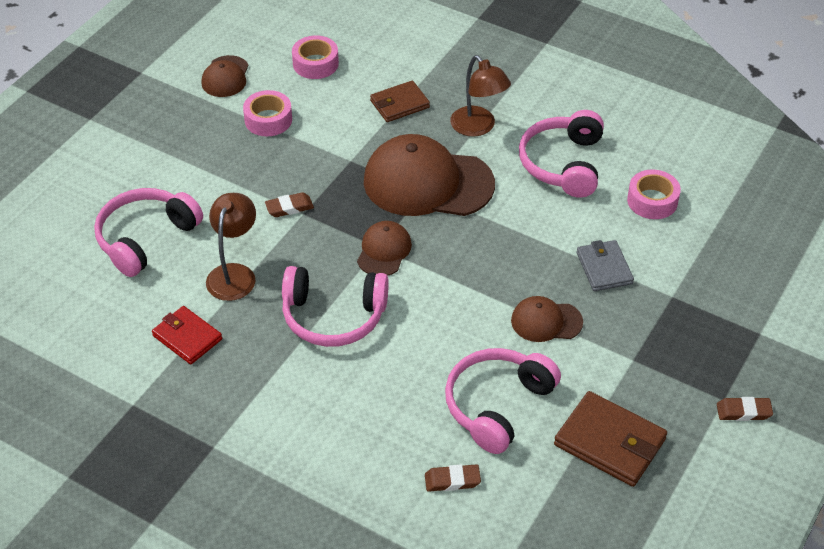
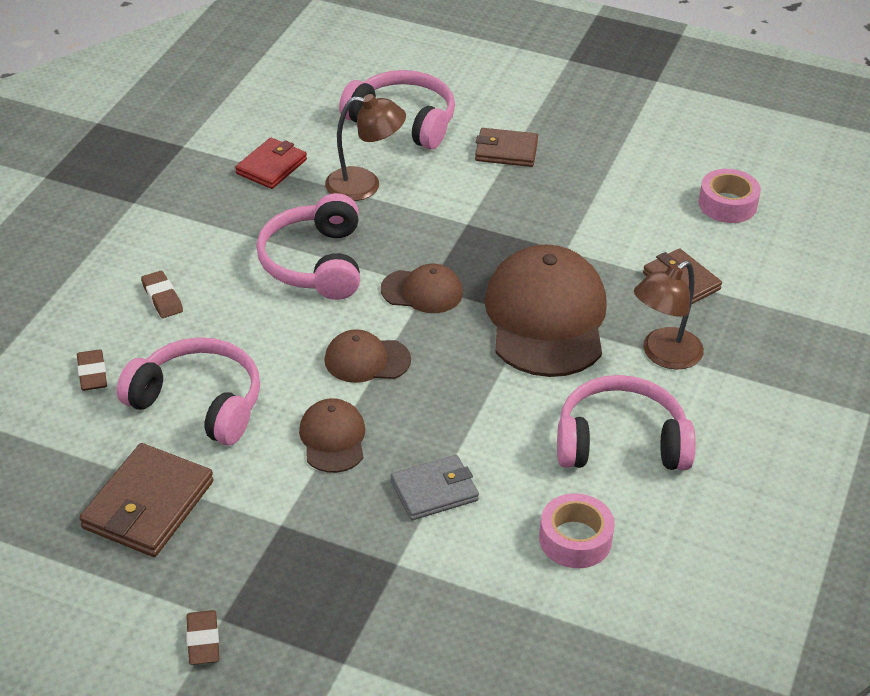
camera: 80 degrees right, 5 degrees down
brown cap [201,55,249,97] -> brown cap moved to [325,329,411,383]
pink tape [243,90,292,136] -> none
brown eraser [265,192,314,217] -> brown eraser moved to [141,271,183,318]
none -> brown wallet [475,128,538,167]

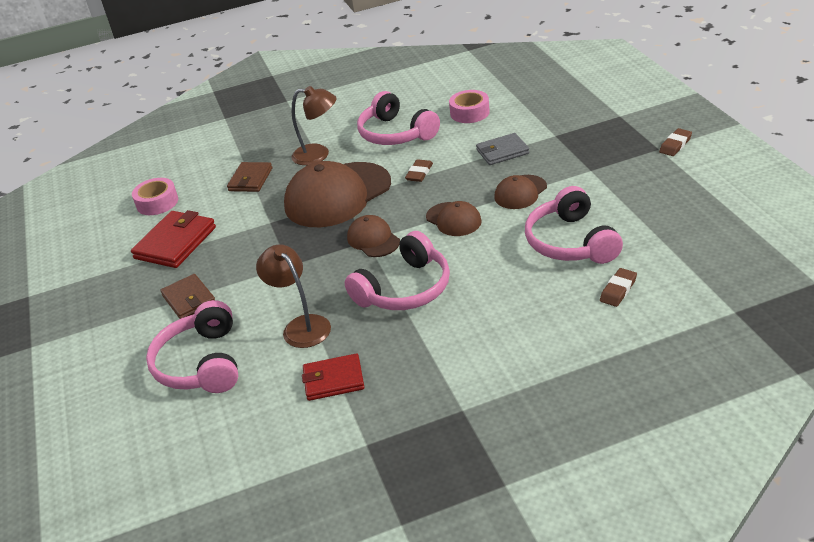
camera: 125 degrees left, 5 degrees down
brown wallet [80,443,213,557] -> none
brown eraser [141,271,183,318] -> brown eraser moved to [405,159,433,182]
grey wallet [390,455,479,520] -> grey wallet turned 45 degrees counterclockwise [476,133,529,165]
none -> red wallet [131,210,216,268]

